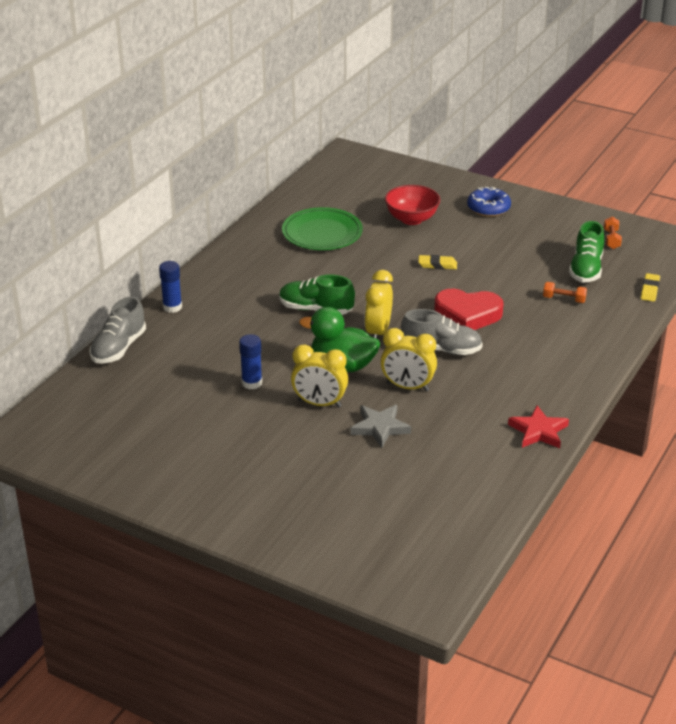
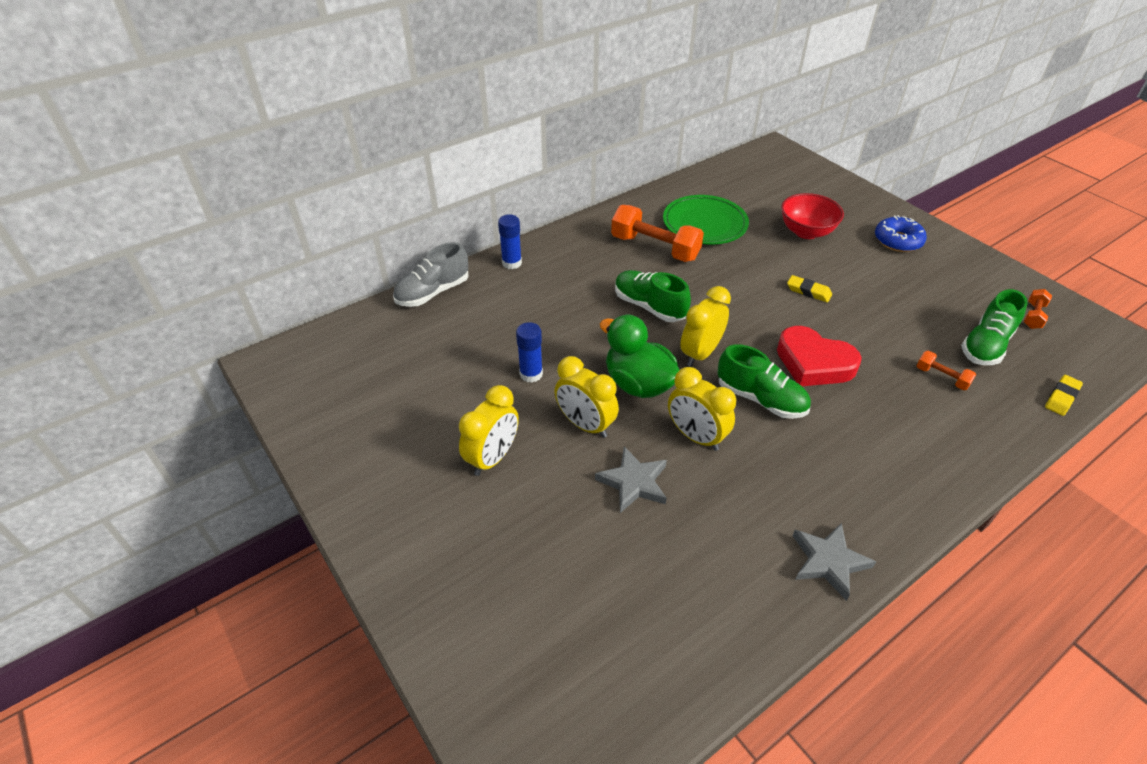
camera: 25 degrees right, 10 degrees up
grey shoe [401,309,483,355] -> green shoe [718,344,811,419]
red star [508,405,569,448] -> grey star [793,523,876,601]
none -> yellow clock [459,385,519,476]
none -> orange dumbbell [611,205,704,262]

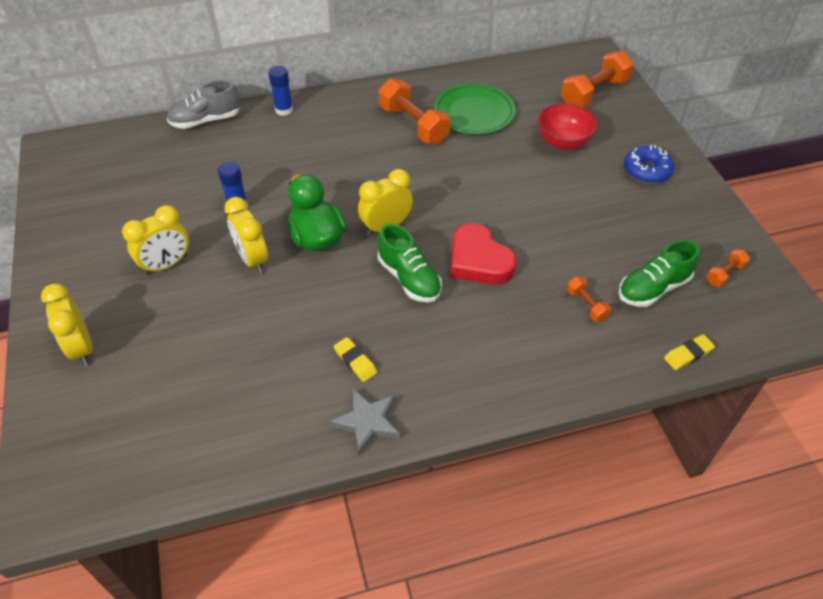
camera: 20 degrees right, 5 degrees up
grey star [595,446,667,513] -> none
green shoe [615,270,691,322] -> none
yellow clock [668,367,736,451] -> yellow clock moved to [41,283,93,366]
yellow eraser [787,275,832,302] -> yellow eraser moved to [334,337,377,382]
none -> orange dumbbell [561,51,634,107]

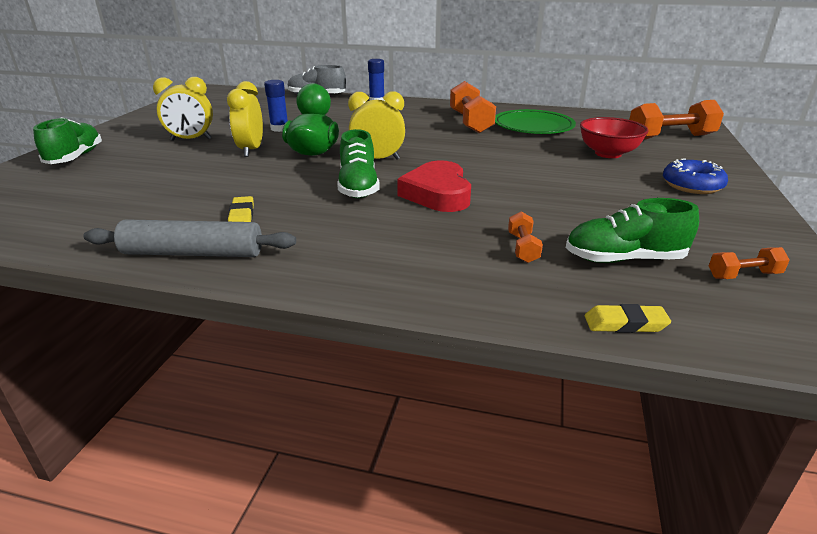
camera: 30 degrees right, 20 degrees down
yellow clock [41,283,93,366] -> green shoe [33,117,102,164]
grey star [330,389,400,455] -> grey rolling pin [83,219,296,257]

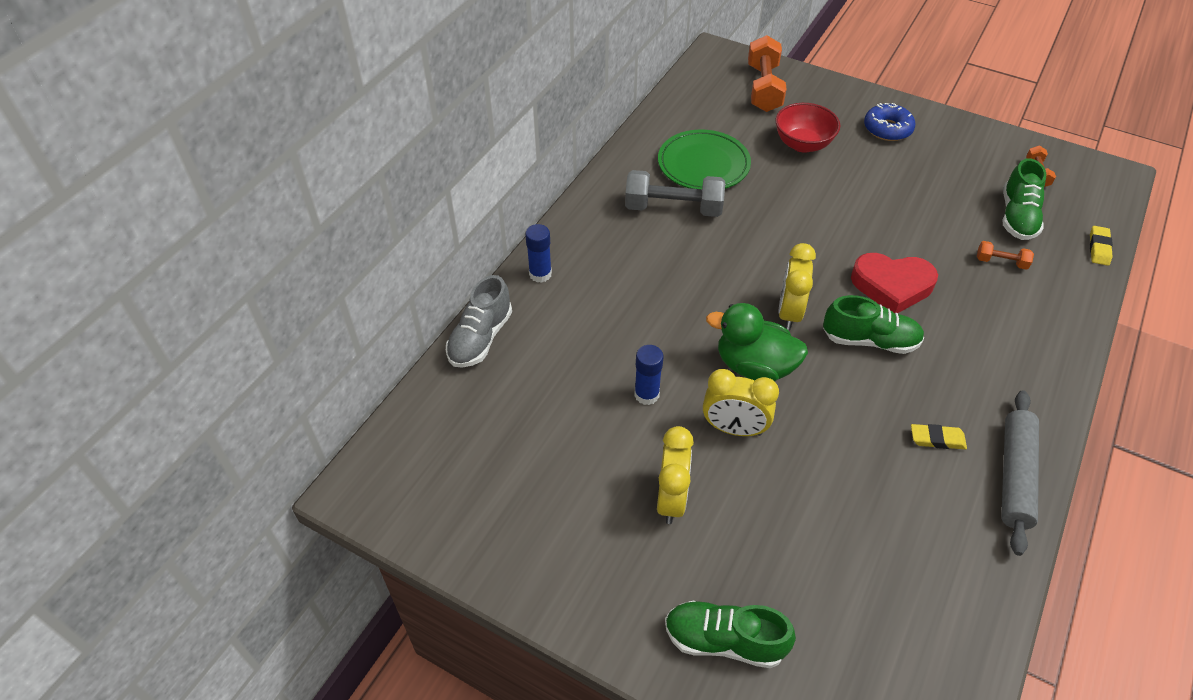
camera: 75 degrees left, 20 degrees up
orange dumbbell [450,81,496,134] -> grey dumbbell [625,170,725,217]

